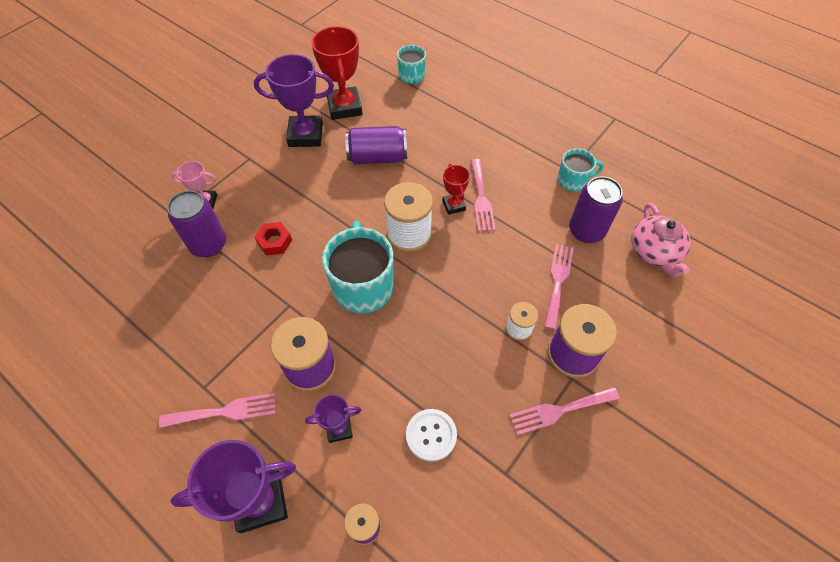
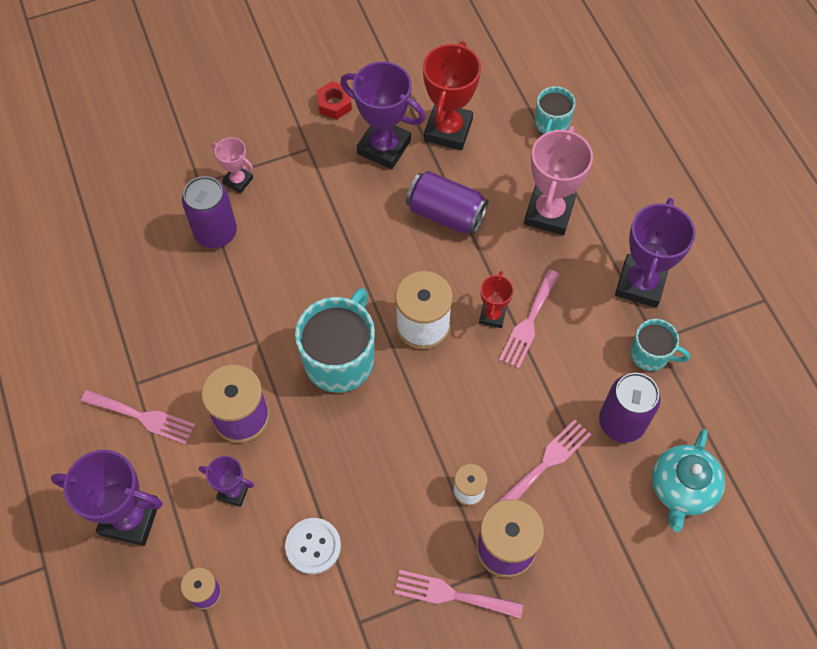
camera: 30 degrees right, 5 degrees up
red nut [254,222,292,256] -> red nut moved to [317,81,352,119]
pink teapot [631,203,691,277] -> turquoise teapot [652,429,725,532]
none -> pink trophy [524,126,593,235]
none -> purple trophy [615,198,696,308]

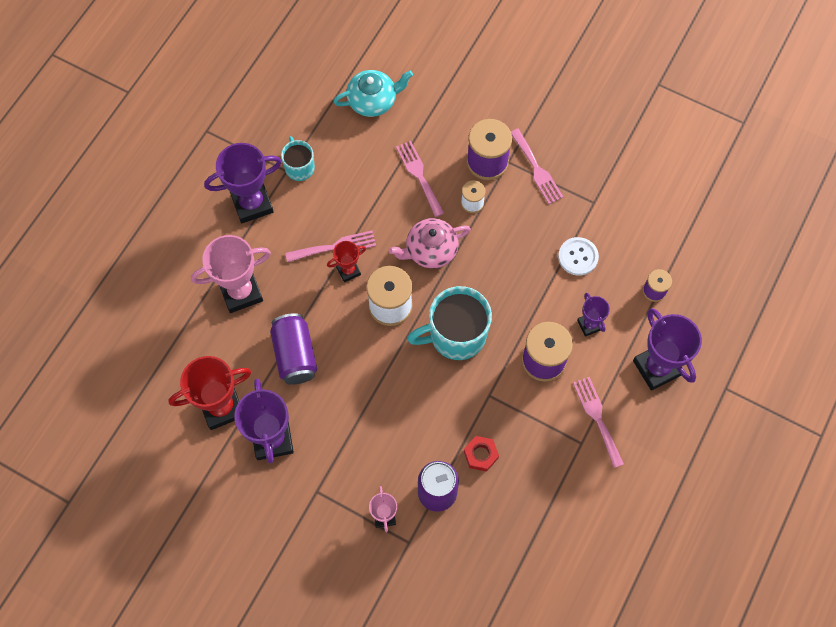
camera: 130 degrees left, 5 degrees up
red nut [317,81,352,119] -> red nut moved to [464,436,499,472]
pink fork [496,419,591,503] -> pink fork turned 60 degrees clockwise [396,141,444,217]
turquoise mug [535,86,575,134] -> none
purple can [599,373,661,443] -> none
none -> pink teapot [389,218,471,268]

